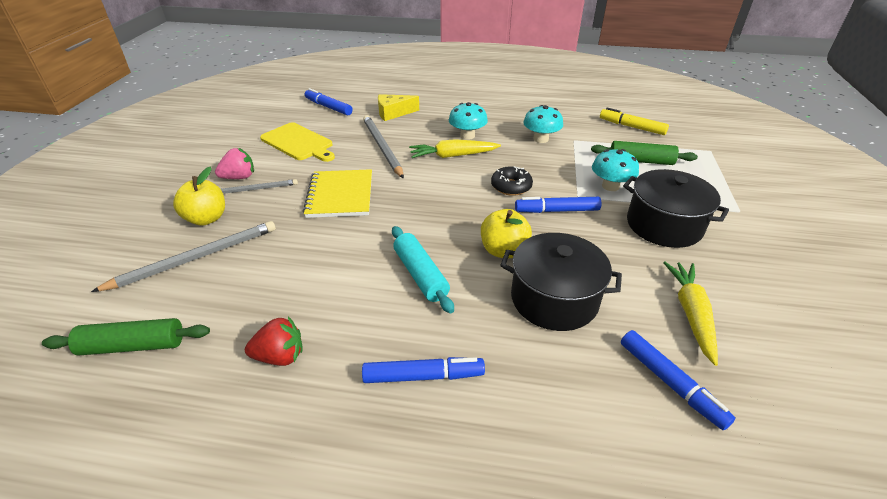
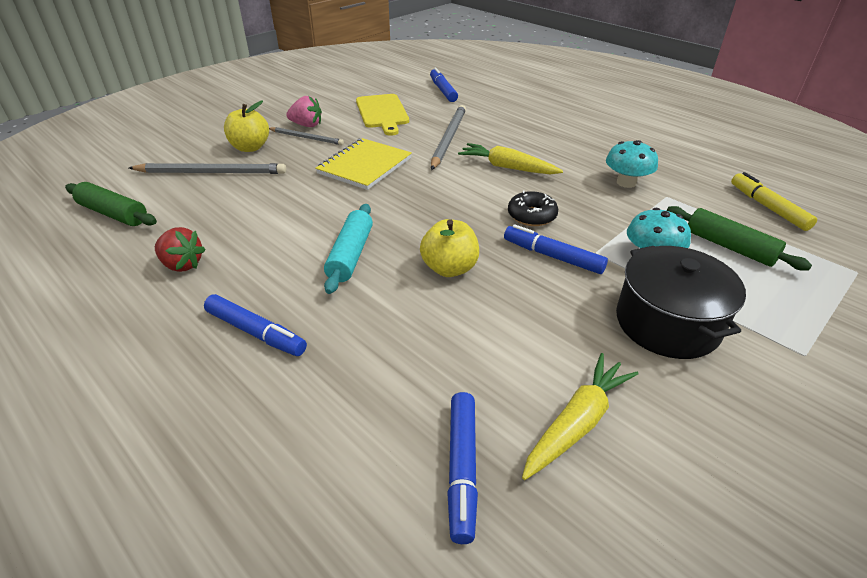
camera: 35 degrees right, 0 degrees up
yellow cheese [378,94,419,121] -> none
turquoise mushroom [449,102,488,140] -> none
black pot [500,233,622,331] -> none

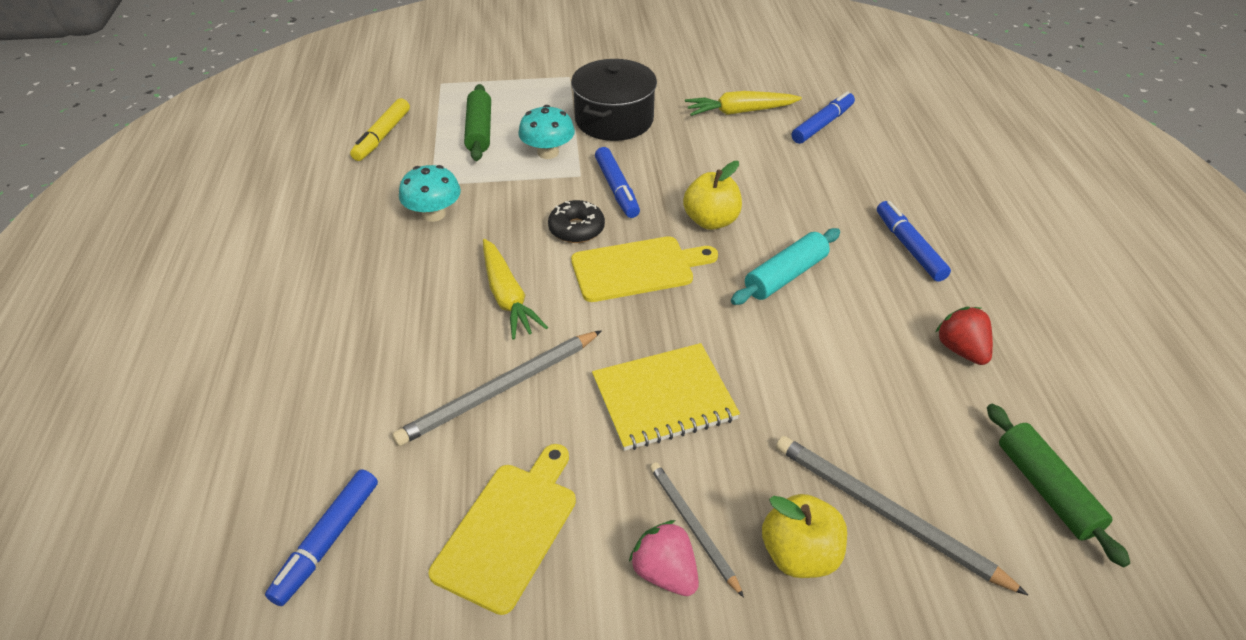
camera: 140 degrees left, 5 degrees up
none -> yellow cutting board [571,236,718,302]

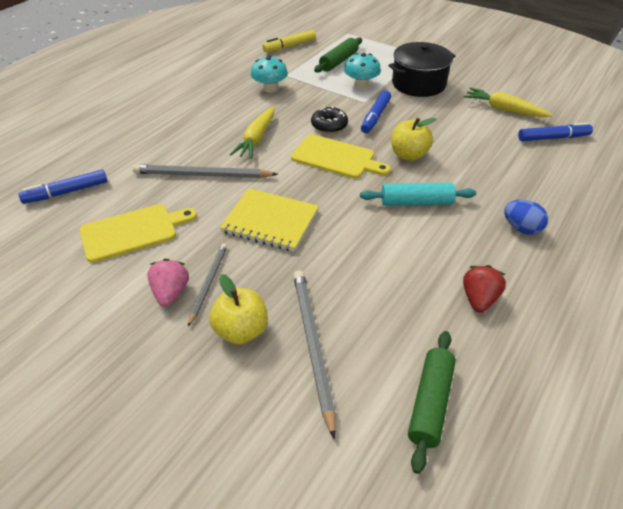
camera: 40 degrees right, 0 degrees up
blue marker [877,201,951,282] -> blue egg [504,200,548,235]

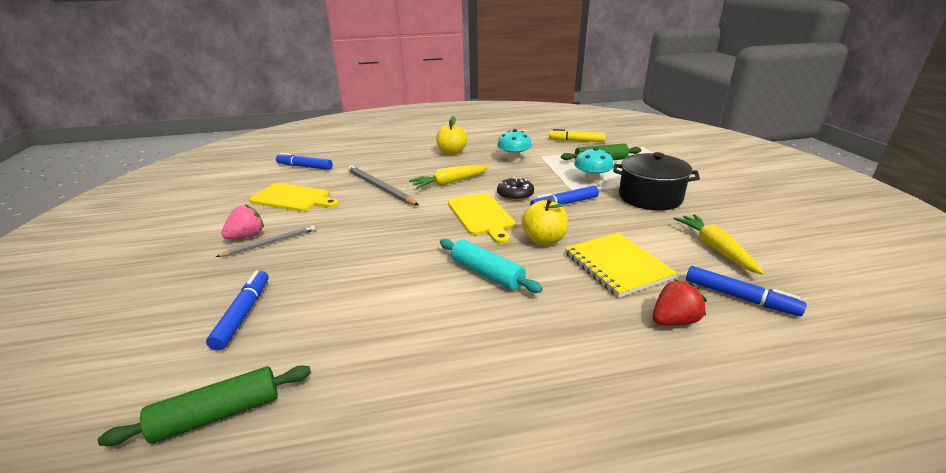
camera: 45 degrees right, 15 degrees down
yellow apple [210,274,268,344] -> yellow apple moved to [436,116,467,155]
yellow notebook [220,188,319,252] -> yellow notebook moved to [565,233,678,298]
grey pencil [293,270,336,439] -> blue marker [206,270,269,351]
red strawberry [463,265,506,313] -> red strawberry moved to [653,279,707,326]
blue egg [504,200,548,235] -> none

